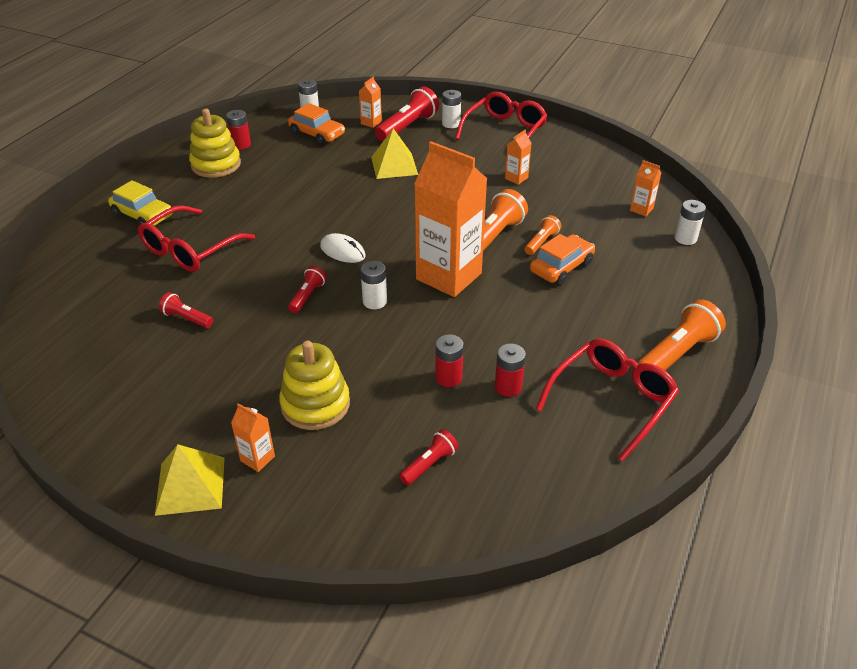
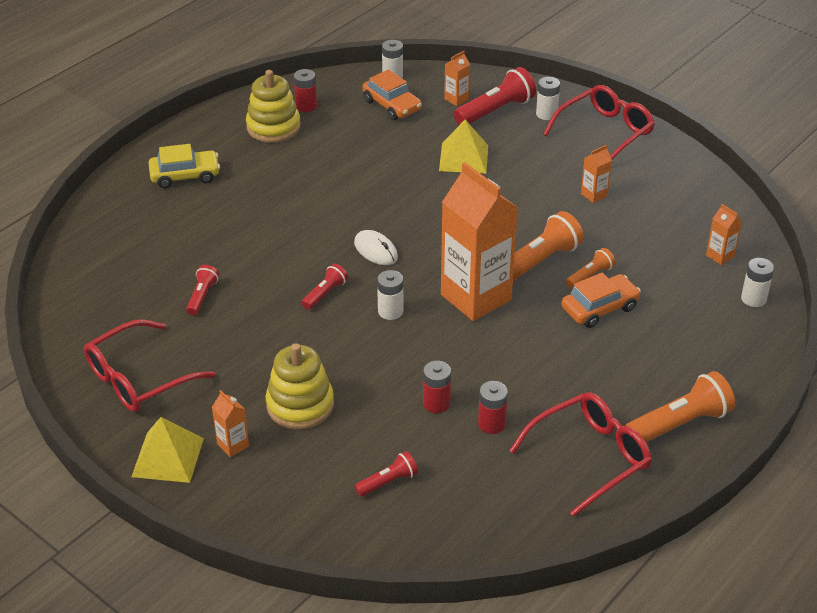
camera: 15 degrees right, 0 degrees up
yellow car [108,180,172,226] -> yellow car turned 60 degrees counterclockwise [149,144,220,188]
red glasses [138,205,255,272] -> red glasses moved to [84,319,215,412]
red flashlight [159,292,213,328] -> red flashlight turned 60 degrees clockwise [186,265,219,316]

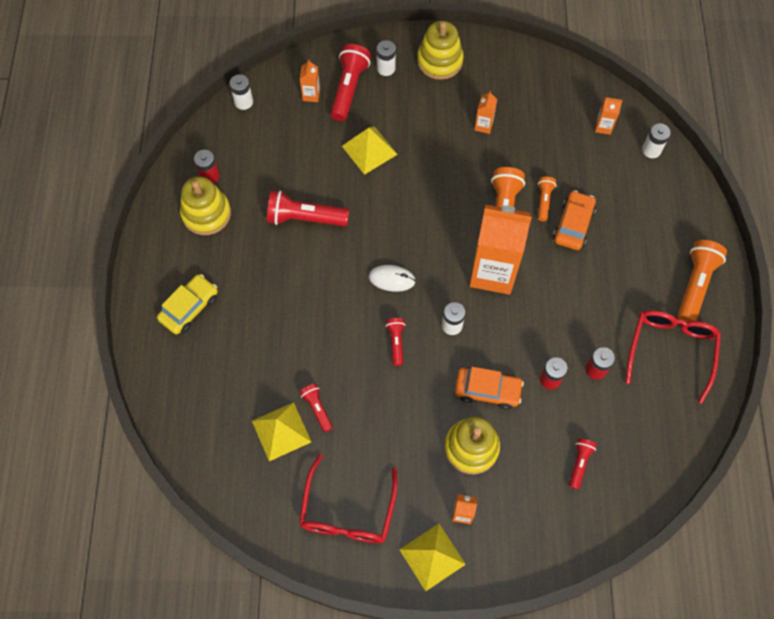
camera: 40 degrees left, 25 degrees up
orange car [362,69,422,120] -> orange car moved to [455,367,524,410]
red glasses [543,85,655,160] -> yellow stacking toy [417,21,464,80]
none -> yellow pyramid [252,402,311,461]
none -> red flashlight [267,190,349,226]

